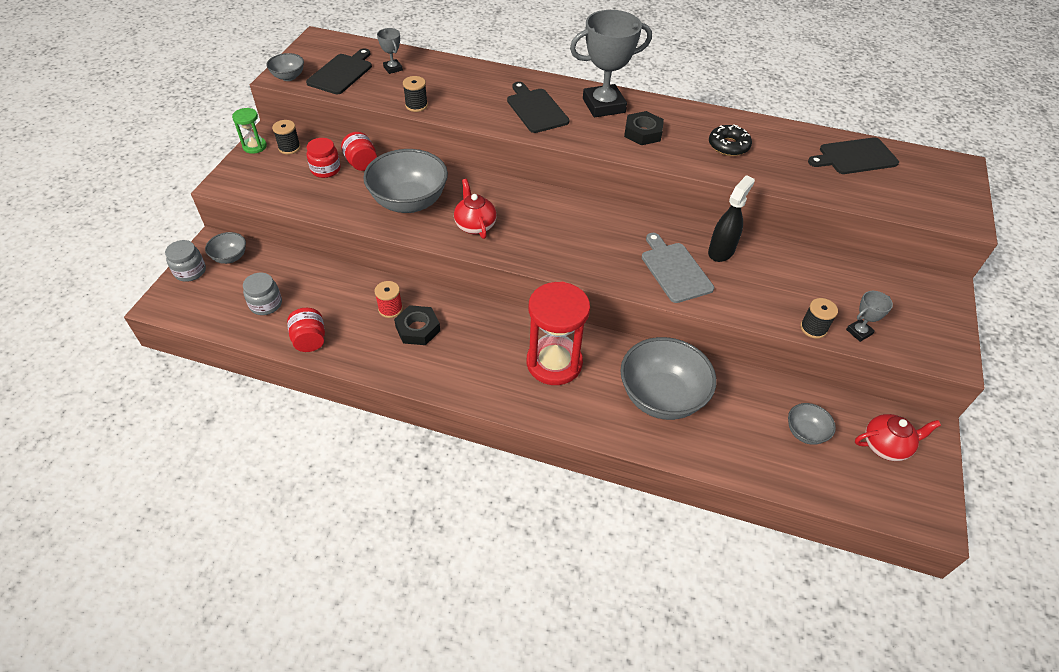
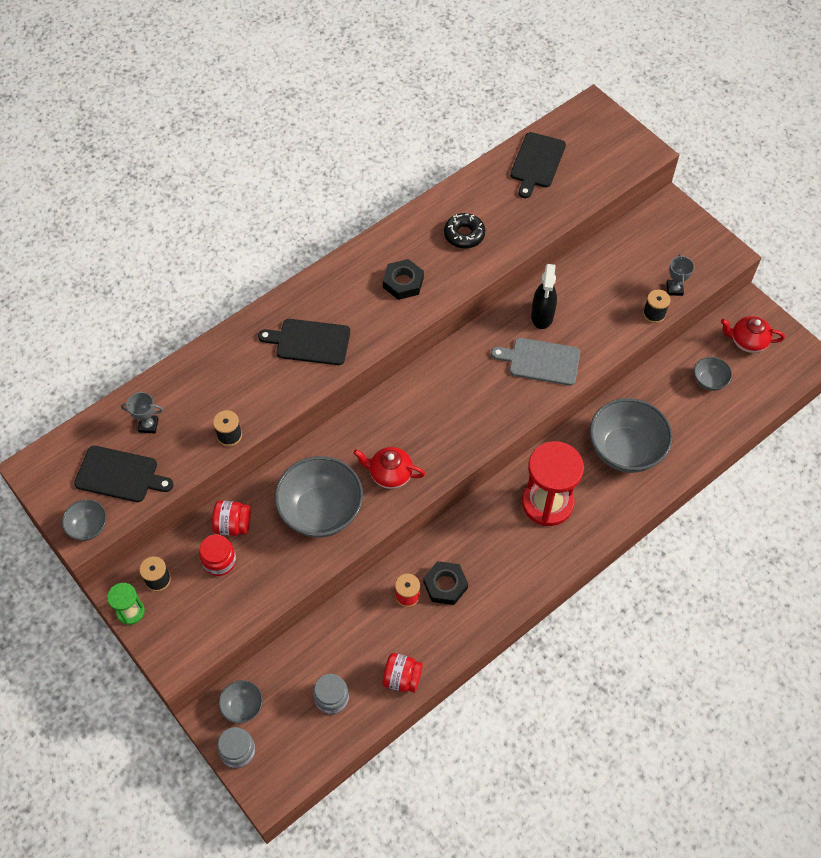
camera: 55 degrees left, 10 degrees up
black cutting board [306,48,372,94] -> black cutting board turned 135 degrees clockwise [74,446,174,502]
grey trophy [570,10,652,118] -> none
black spray bottle [708,175,755,262] -> black spray bottle turned 150 degrees counterclockwise [531,264,557,329]
red teapot [855,414,941,461] -> red teapot turned 105 degrees counterclockwise [721,316,785,353]

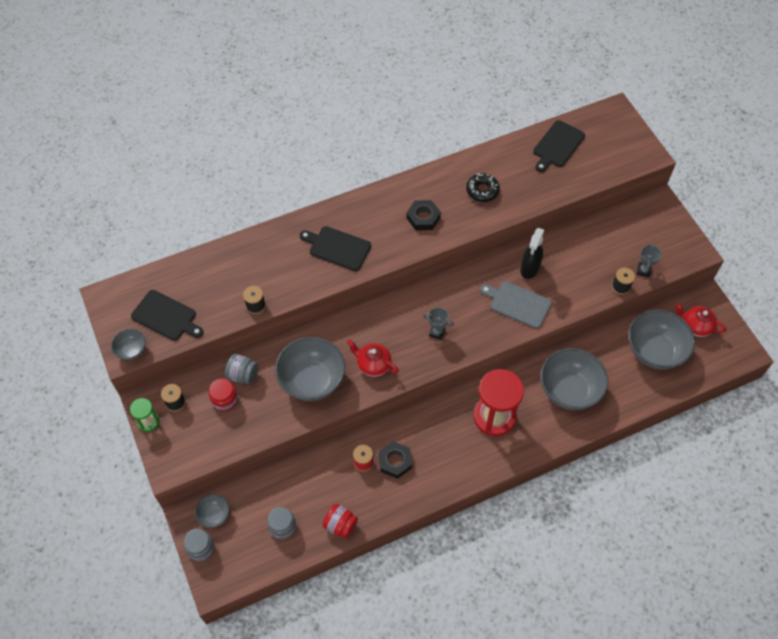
camera: 15 degrees right, 0 degrees up
grey trophy [121,392,163,433] -> grey trophy moved to [423,307,454,340]
red jar [212,500,251,536] -> grey jar [225,354,258,384]
grey bowl [694,357,732,391] -> grey bowl [628,310,695,370], size x2.08

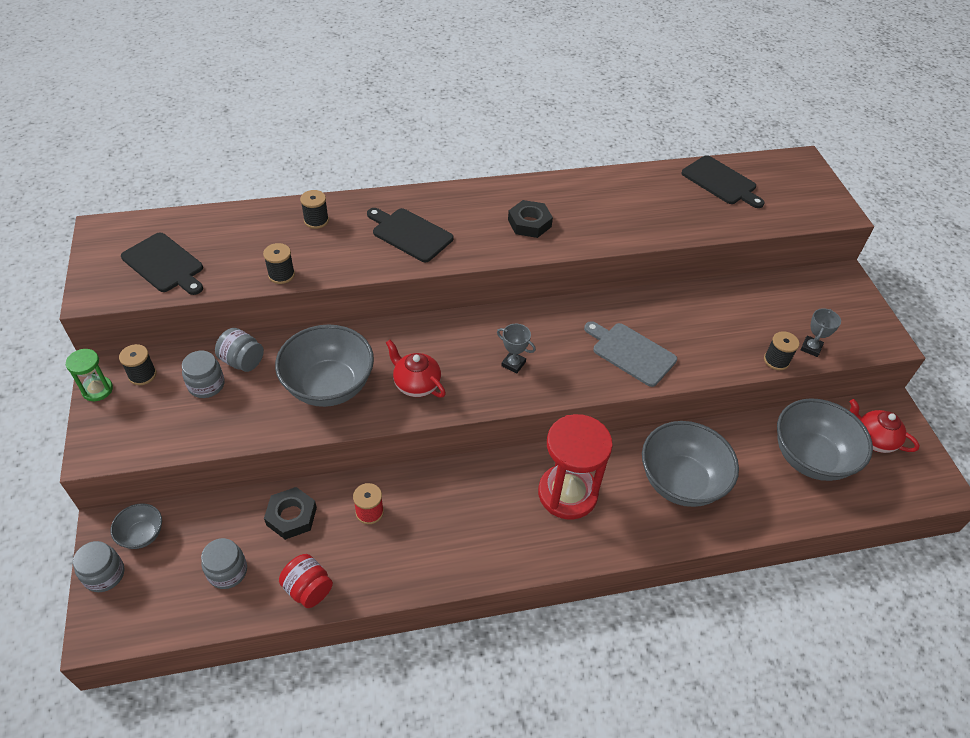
camera: 10 degrees right, 10 degrees down
grey bowl [111,329,146,360] -> none
red jar [209,379,238,411] -> grey jar [182,351,225,398]
black nut [379,441,412,479] -> black nut moved to [264,487,317,540]
black donut [466,173,500,202] -> none
black spray bottle [520,228,544,279] -> none
black cutting board [533,120,585,172] -> black cutting board turned 90 degrees counterclockwise [681,155,765,208]
none -> black spool [300,190,329,229]

